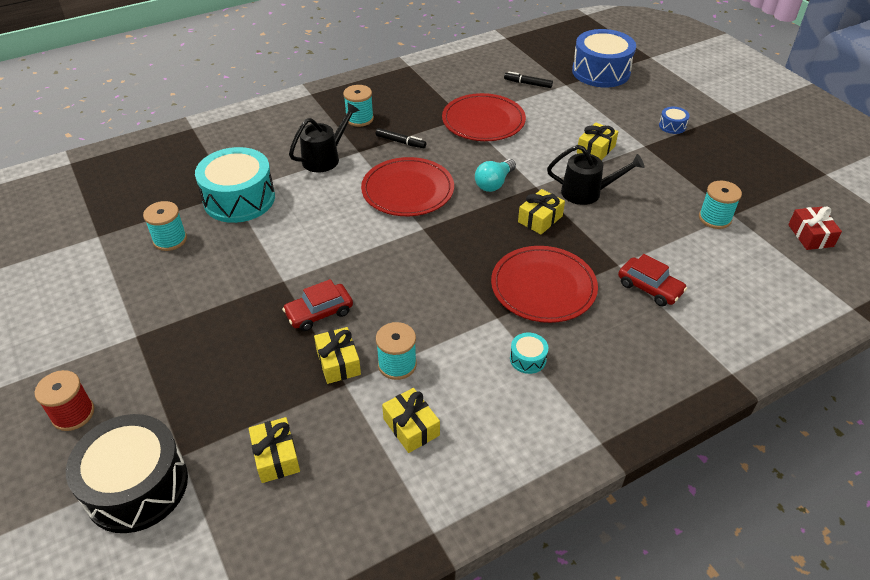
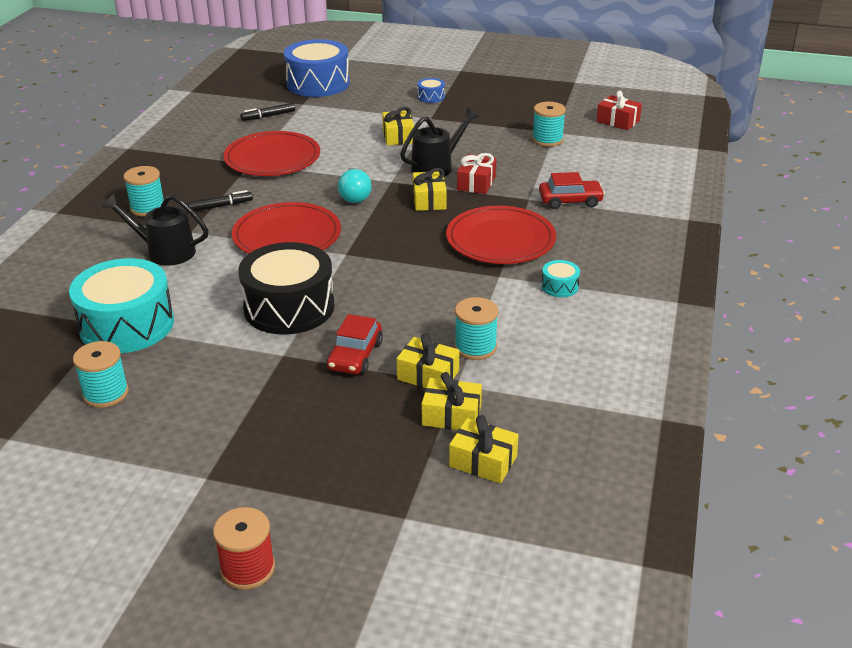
camera: 45 degrees left, 10 degrees down
black drum [66,414,188,533] -> black drum moved to [238,242,335,335]
black watering can [289,102,360,172] -> black watering can turned 75 degrees counterclockwise [102,194,208,266]
yellow gift [382,388,440,453] -> yellow gift moved to [422,372,482,430]
none -> red gift [457,153,497,194]

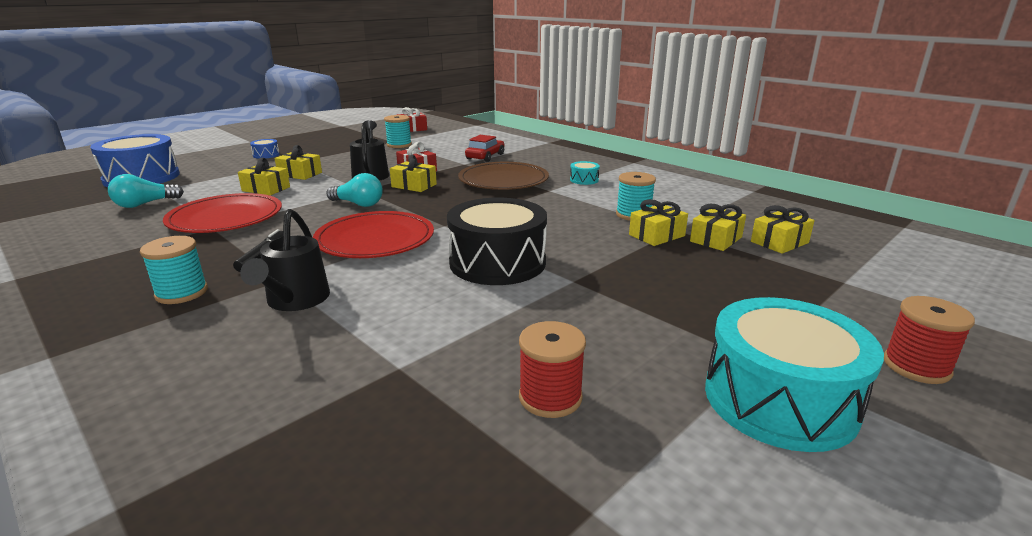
camera: 60 degrees left, 10 degrees down
turquoise drum [69,258,174,353] -> turquoise drum moved to [705,297,884,452]
turquoise spool [73,341,129,408] -> red spool [519,321,586,418]
black watering can [102,194,208,266] -> black watering can turned 45 degrees counterclockwise [240,209,330,311]
black marker [240,103,295,121] -> turquoise light bulb [108,174,184,208]
red car [326,314,383,374] -> none
red plate [446,206,556,264] -> brown plate [458,162,549,190]
none -> yellow gift [238,158,290,195]

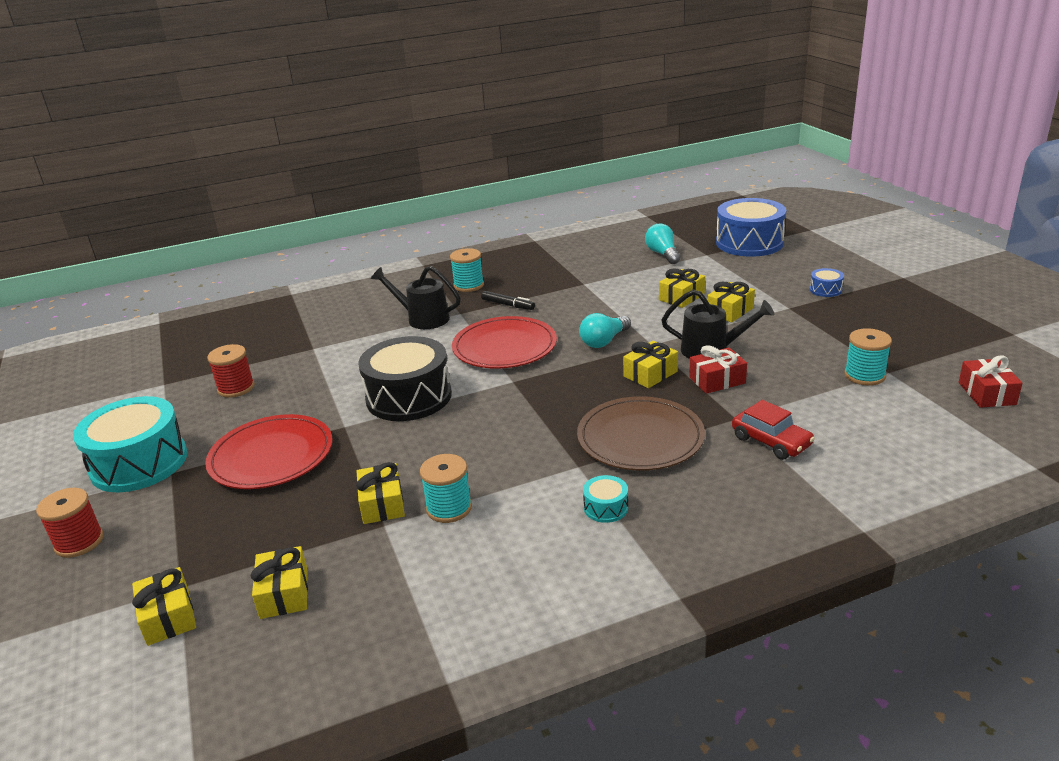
camera: 115 degrees right, 5 degrees up
red plate [163,193,282,233] -> red plate moved to [205,414,333,489]
yellow gift [690,204,746,251] -> yellow gift moved to [132,567,196,646]

